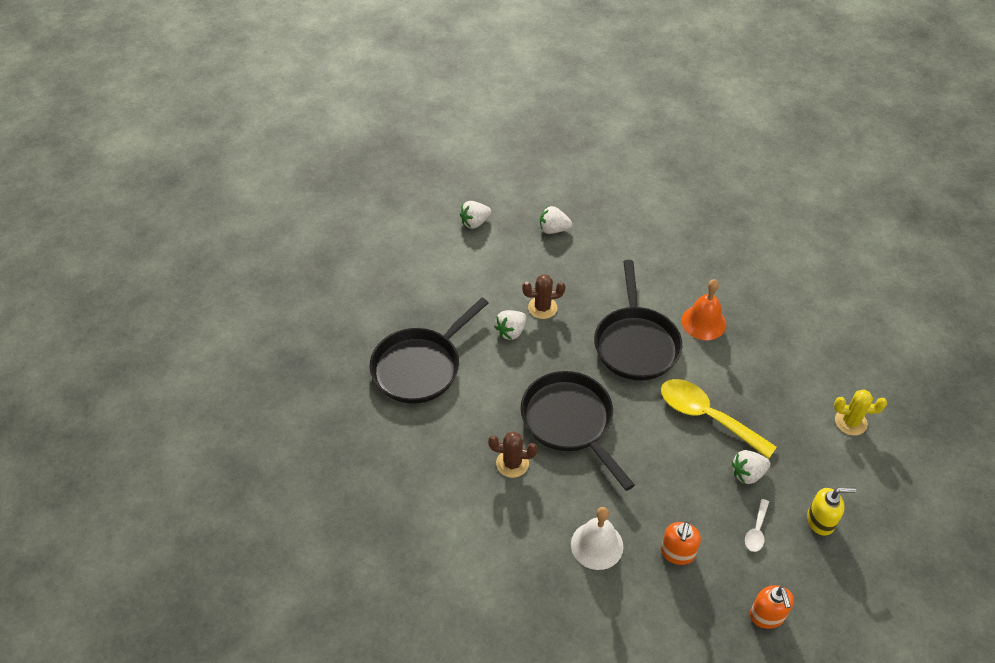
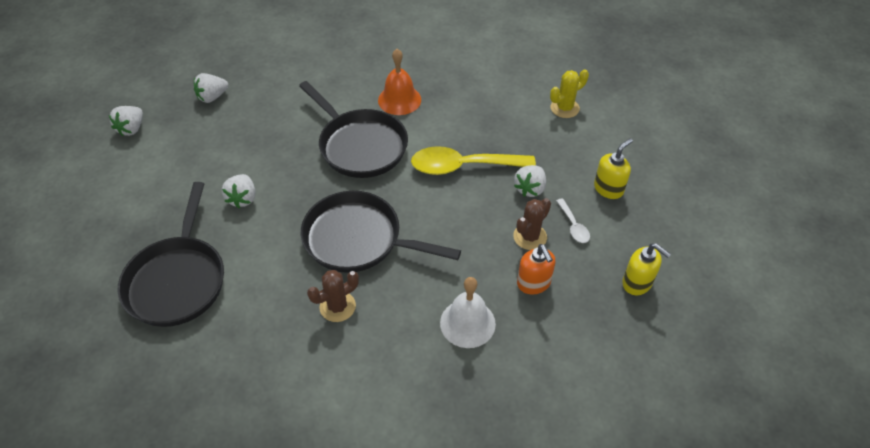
camera: 40 degrees left, 0 degrees up
brown cactus [522,274,566,319] -> brown cactus moved to [513,198,551,250]
orange soap dispenser [750,585,794,629] -> yellow soap dispenser [622,243,671,295]

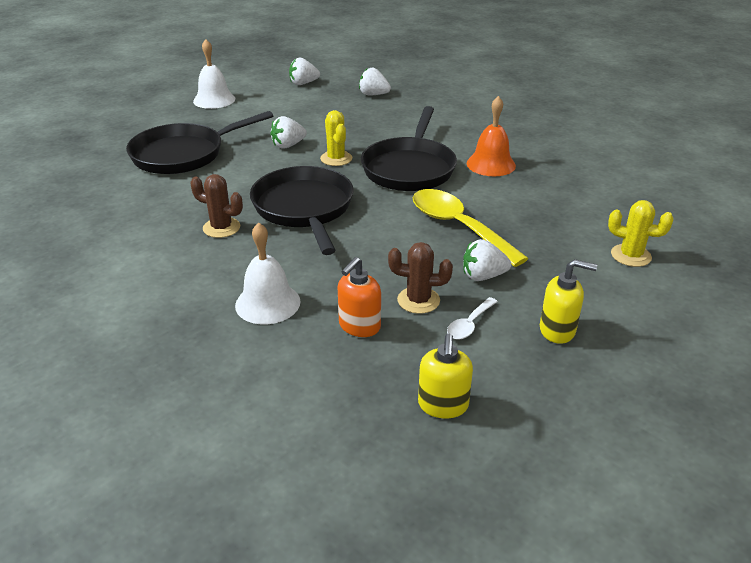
camera: 55 degrees right, 15 degrees down
none -> white bell [193,39,235,109]
none -> yellow cactus [320,110,352,166]

